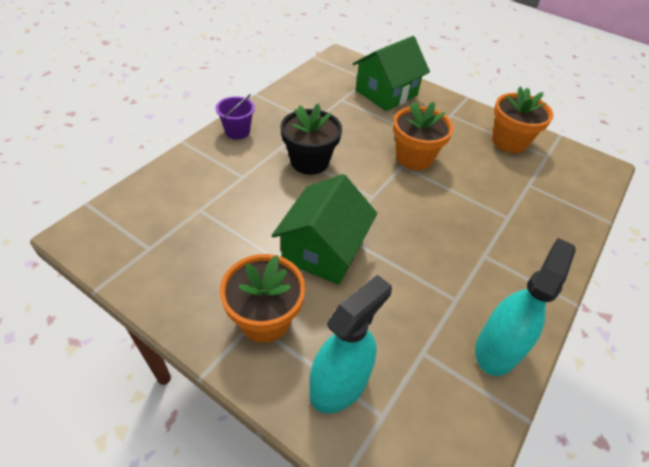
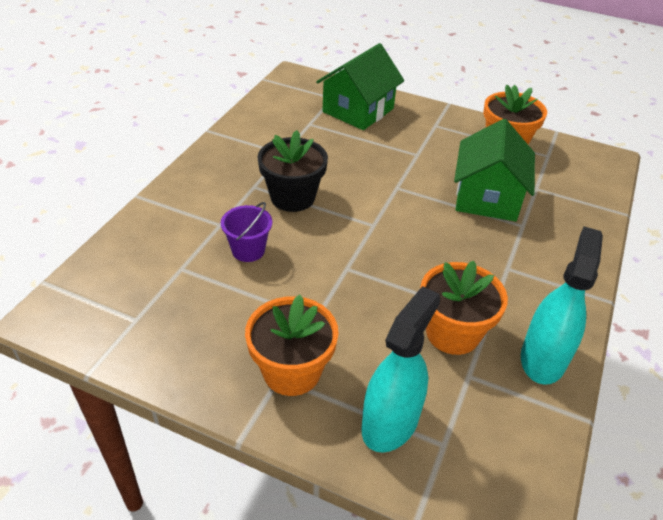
camera: 10 degrees left, 5 degrees down
purple bucket [216,94,255,139] -> purple bucket moved to [221,202,272,262]
green house [272,174,377,285] -> green house moved to [454,119,535,221]
orange flower pot [393,102,453,170] -> orange flower pot moved to [420,260,508,355]

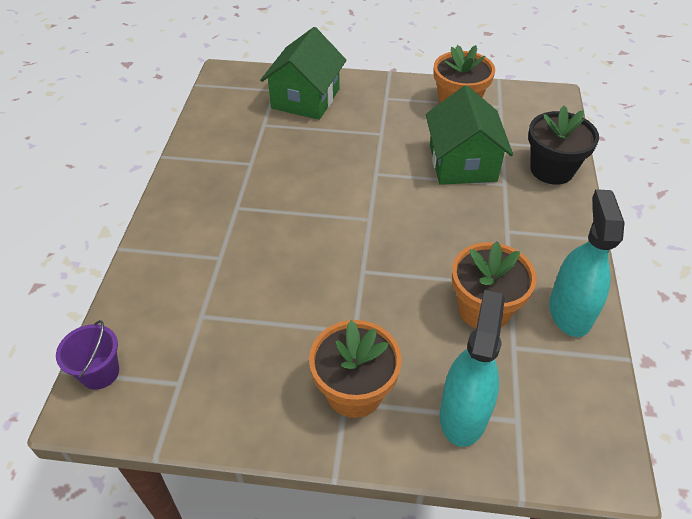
camera: 15 degrees left, 5 degrees up
purple bucket [221,202,272,262] -> purple bucket moved to [56,320,119,390]
black flower pot [257,130,328,212] -> black flower pot moved to [528,105,599,185]

